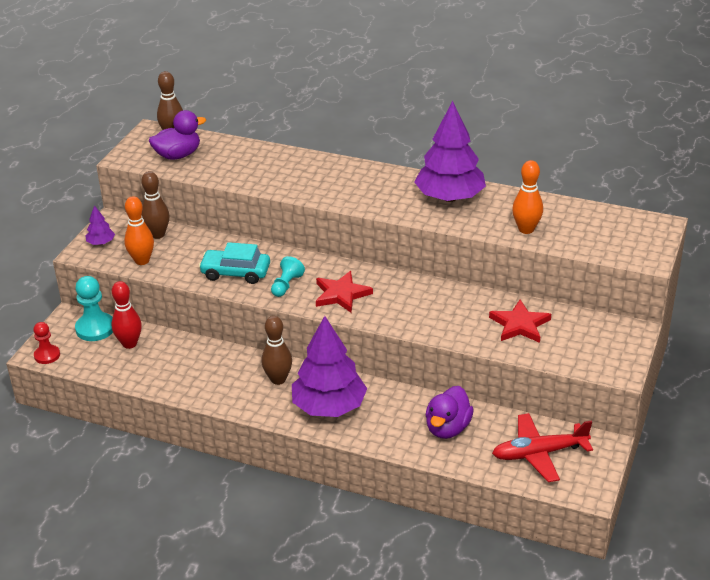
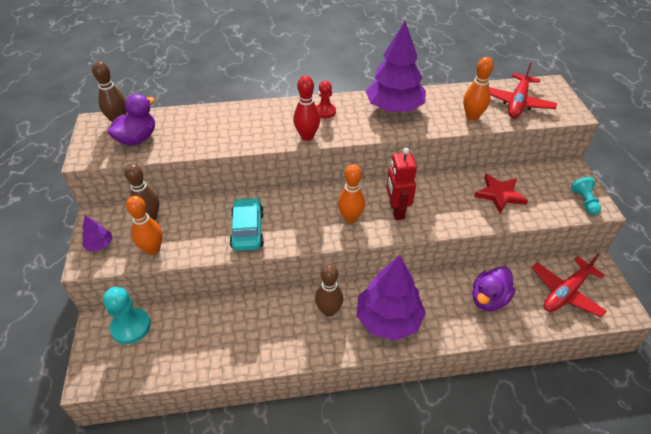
camera: 30 degrees left, 10 degrees up
red pawn [33,322,60,364] -> red pawn moved to [316,81,336,118]
red bowling pin [112,281,142,349] -> red bowling pin moved to [293,76,320,141]
turquoise car [199,242,270,284] -> turquoise car turned 105 degrees clockwise [230,198,264,251]
turquoise pawn [271,256,305,297] -> turquoise pawn moved to [571,177,601,215]
red star [316,271,373,313] -> orange bowling pin [338,164,365,223]
purple duck [426,386,474,439] -> purple duck turned 45 degrees clockwise [472,266,516,311]
none -> red robot [386,148,417,220]
none -> red plane [489,62,557,118]

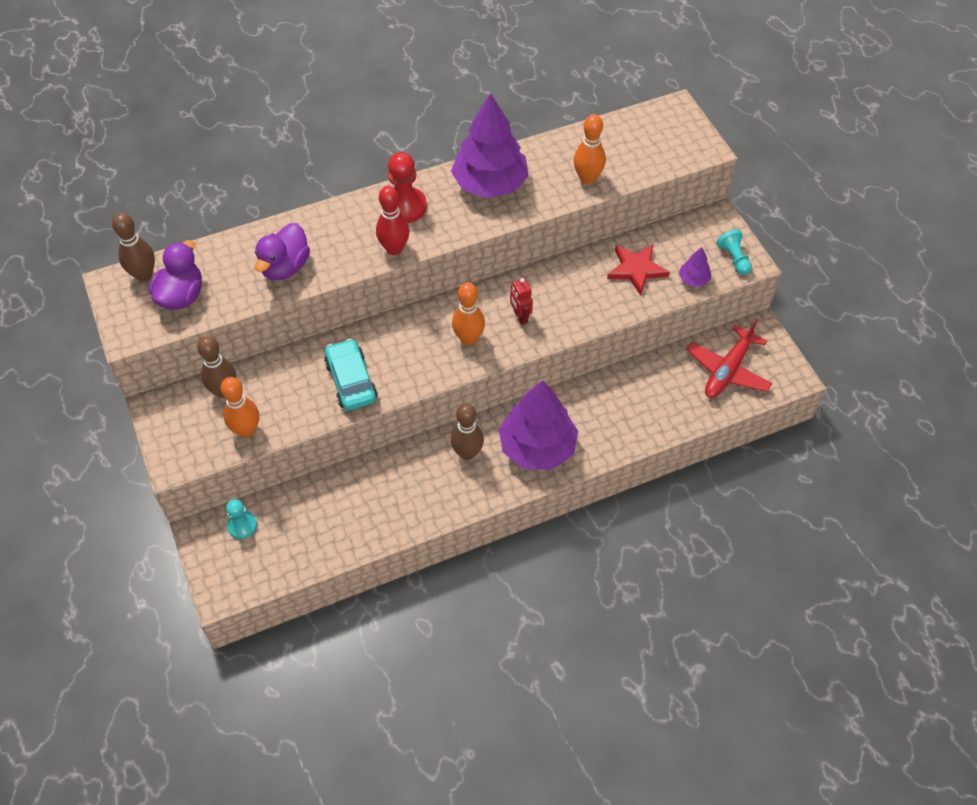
camera: 15 degrees left, 10 degrees up
purple tree [82,215,112,251] -> purple tree moved to [679,247,711,287]
turquoise pawn [103,287,151,344] -> turquoise pawn [226,499,257,539], size x0.64
red pawn [316,81,336,118] -> red pawn [388,152,427,223], size x1.57
red robot [386,148,417,220] -> red robot [510,278,533,325], size x0.62
purple duck [472,266,516,311] -> purple duck moved to [254,223,310,280]
red plane [489,62,557,118] -> none

